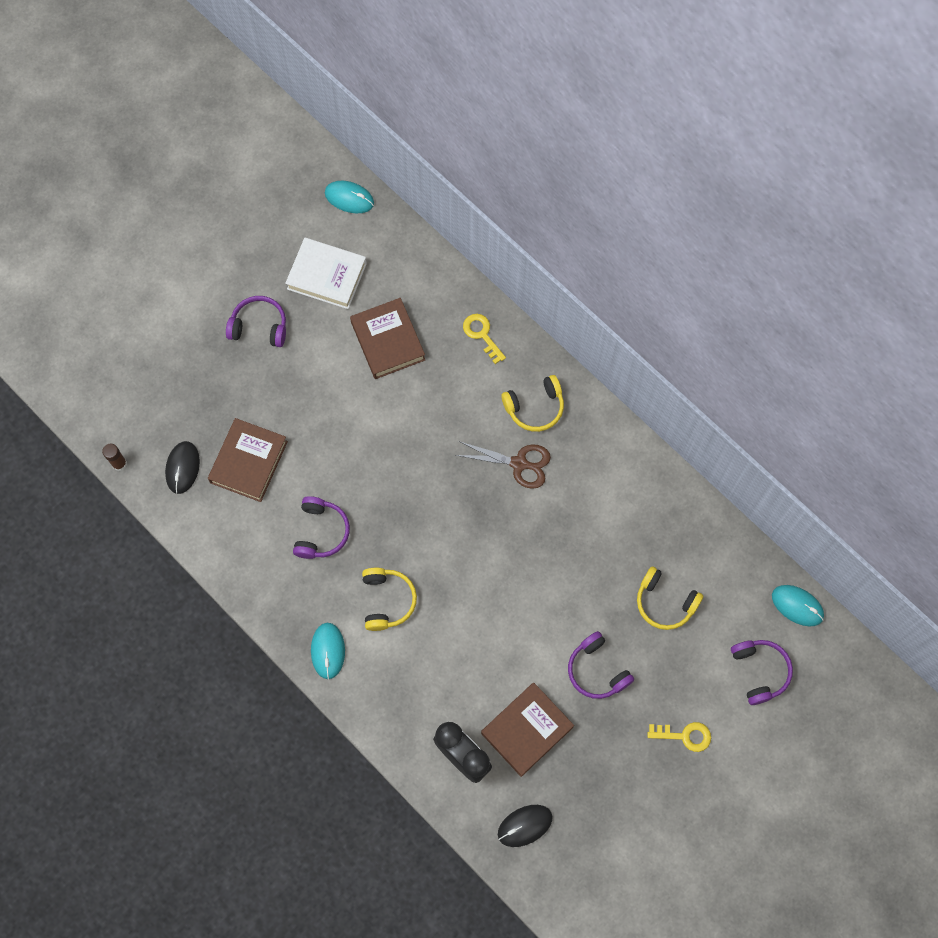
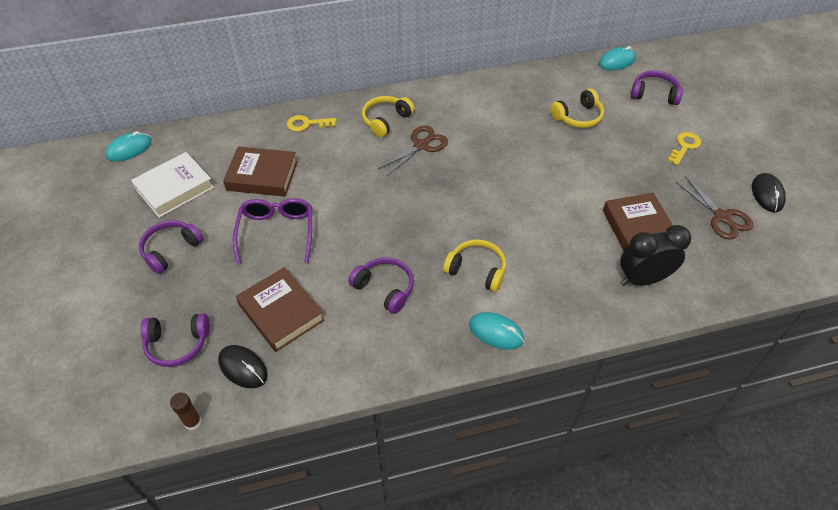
camera: 60 degrees left, 20 degrees down
black mouse [498,805,553,847] -> black mouse moved to [752,173,786,212]
yellow headphones [501,375,564,432] -> yellow headphones turned 150 degrees counterclockwise [362,96,414,138]
purple headphones [568,631,634,699] -> purple headphones moved to [140,313,210,367]
none -> purple glasses [233,198,312,264]
none -> brown scissors [675,176,753,240]

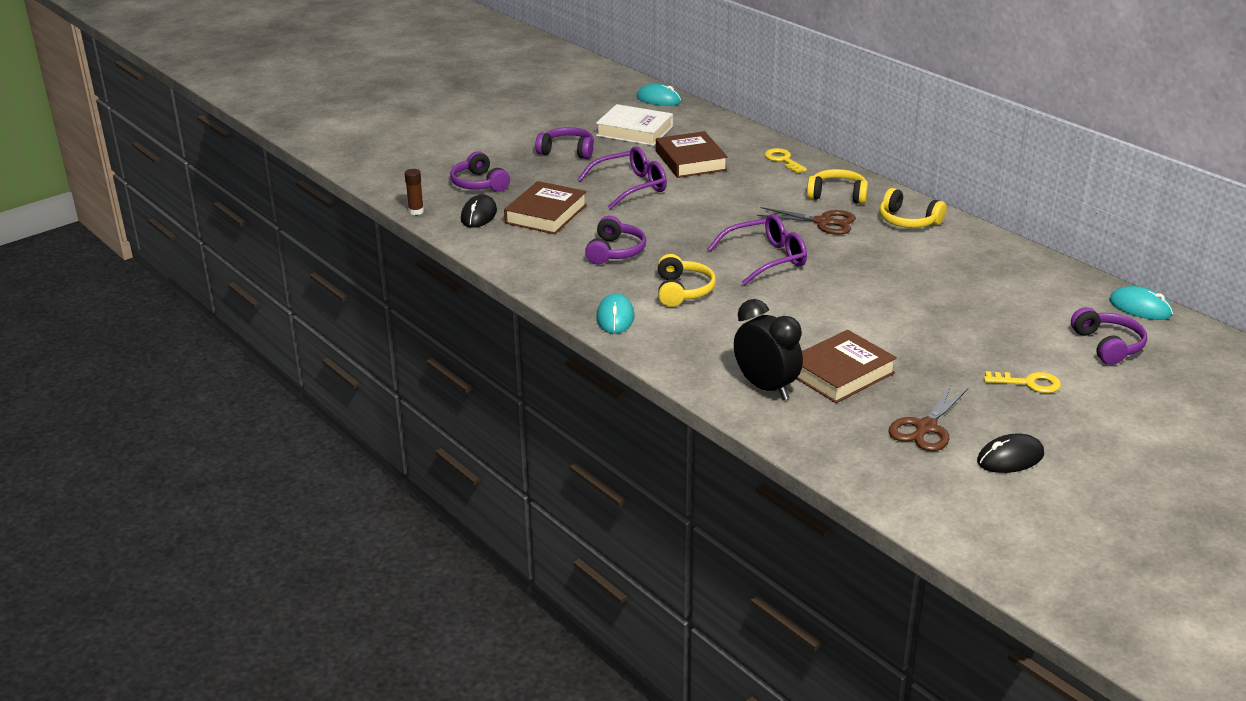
camera: 65 degrees right, 20 degrees down
yellow headphones [550,89,604,128] -> yellow headphones moved to [880,188,947,228]
none -> purple glasses [708,214,807,285]

